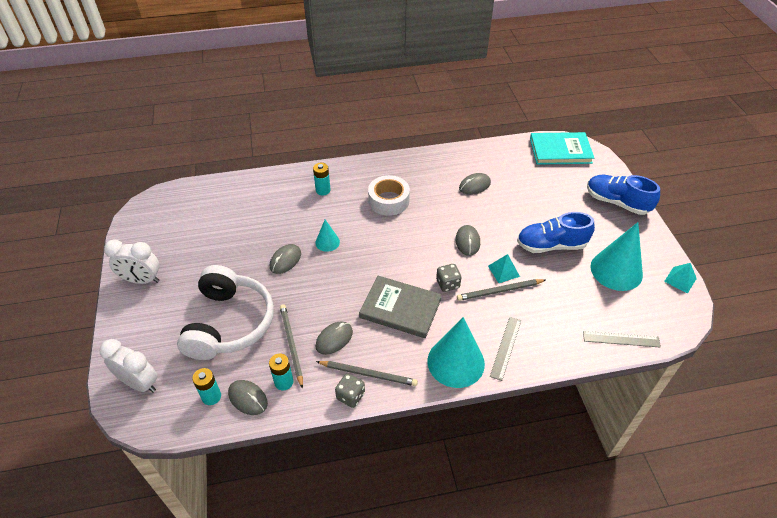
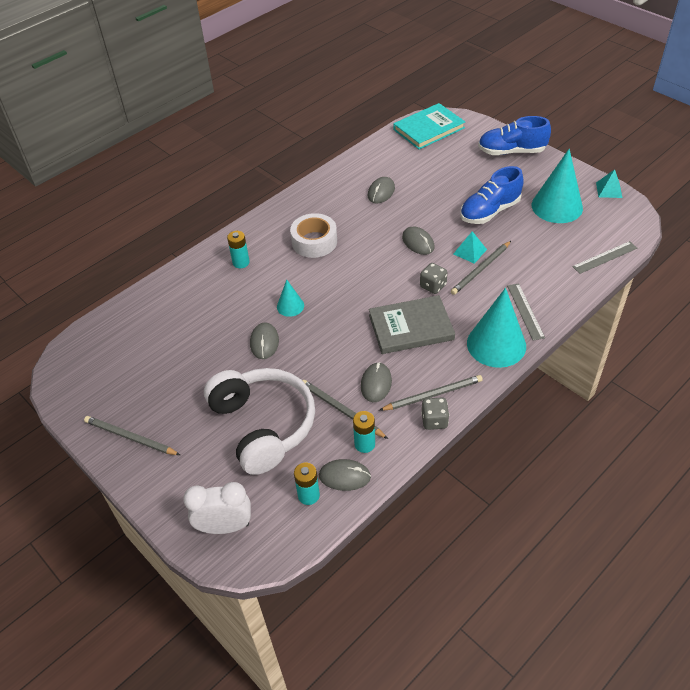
camera: 30 degrees left, 0 degrees up
white clock [104,239,159,284] -> grey pencil [84,416,180,455]

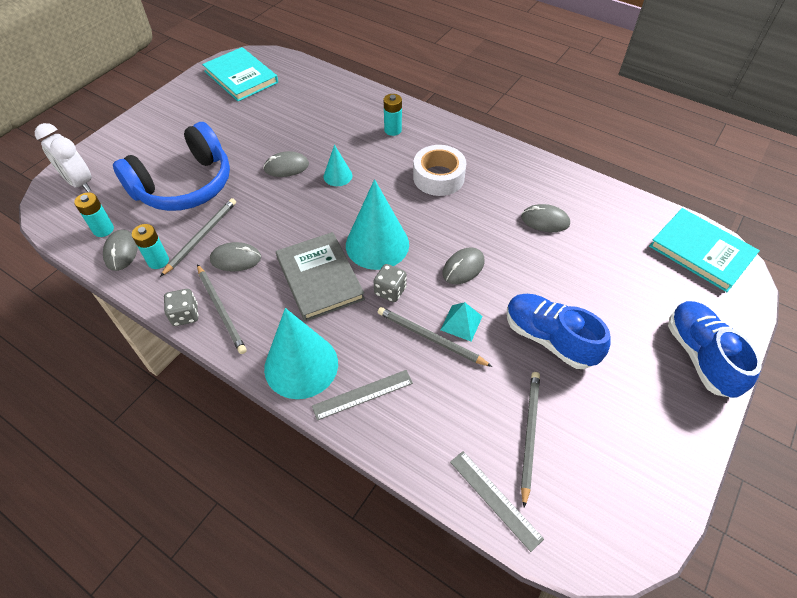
camera: 75 degrees right, 5 degrees up
grey pencil [84,416,180,455] -> grey pencil moved to [521,372,540,508]
white clock [183,482,251,534] -> white clock turned 150 degrees clockwise [35,123,92,192]
white headphones [204,368,315,475] -> blue headphones [113,122,230,211]
turquoise cone [532,149,583,223] -> turquoise cone moved to [346,179,409,270]
turquoise pyramid [596,169,622,198] -> none
none -> turquoise book [202,47,278,102]

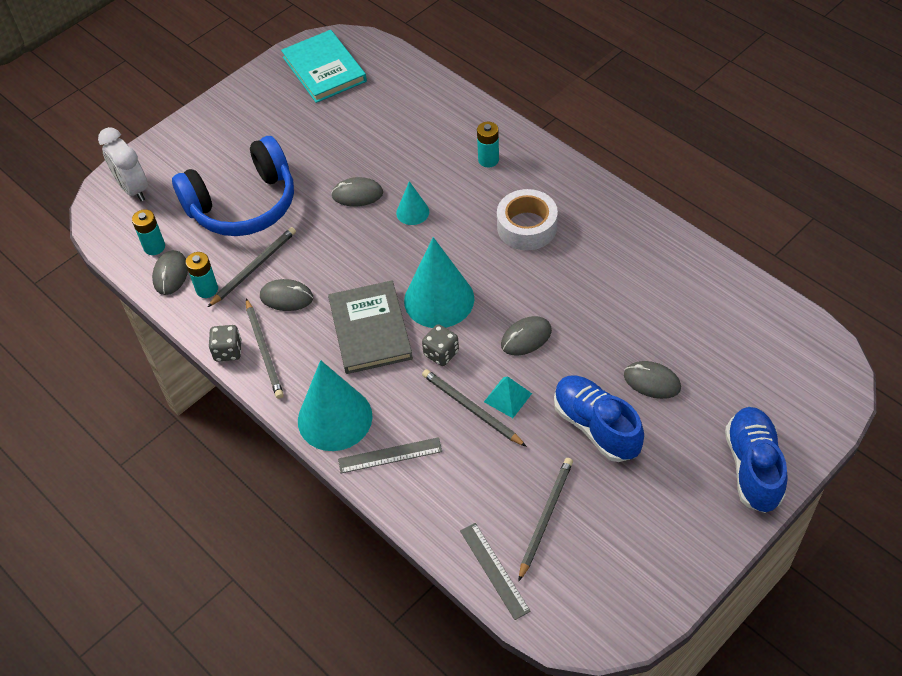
camera: 15 degrees right, 0 degrees up
grey mouse [521,204,570,232] -> grey mouse moved to [624,361,681,399]
turquoise book [649,208,760,292] -> none

